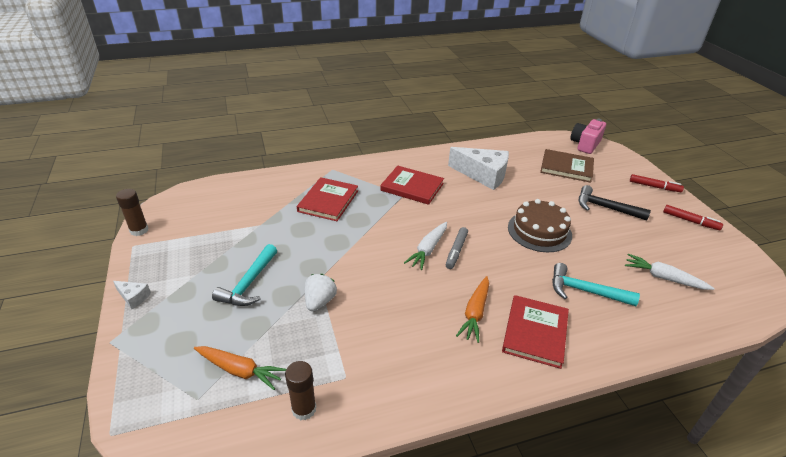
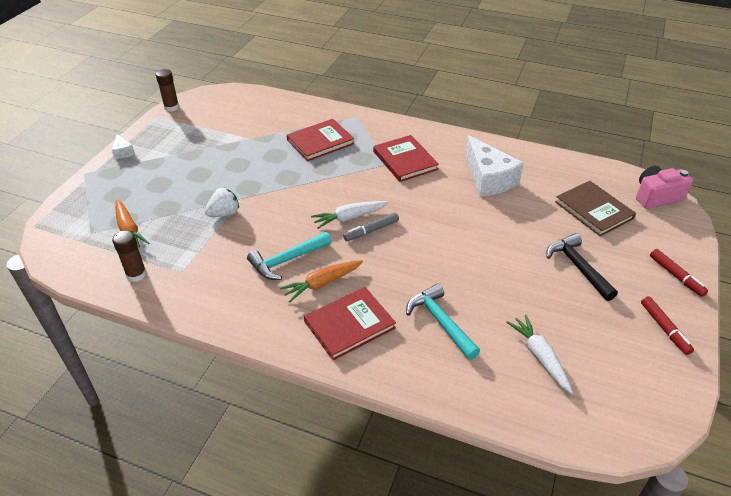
camera: 40 degrees right, 5 degrees up
turquoise hammer [212,244,277,306] -> turquoise hammer moved to [247,232,331,280]
brown cake [508,199,572,252] -> none

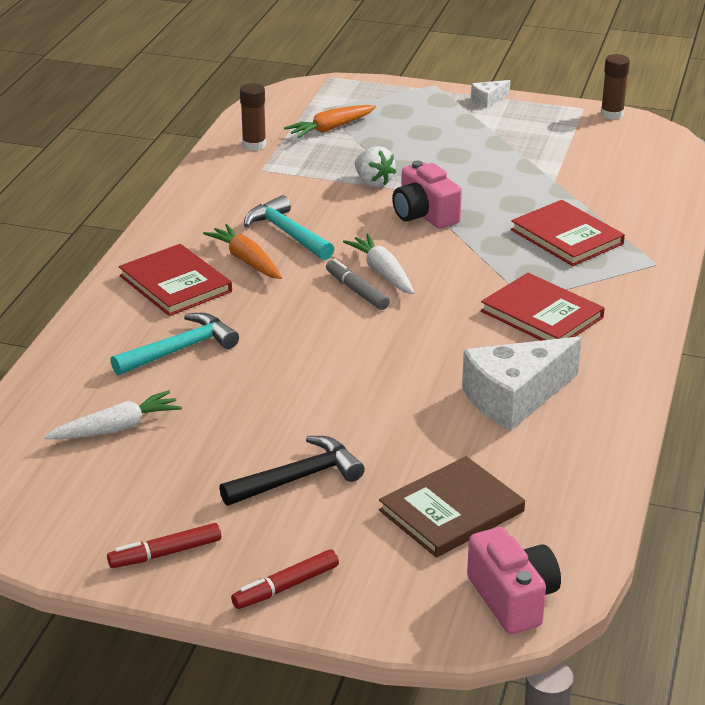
camera: 85 degrees right, 10 degrees down
red book [373,135,439,182] -> red book turned 75 degrees clockwise [480,273,605,341]
none -> pink camera [392,161,462,229]

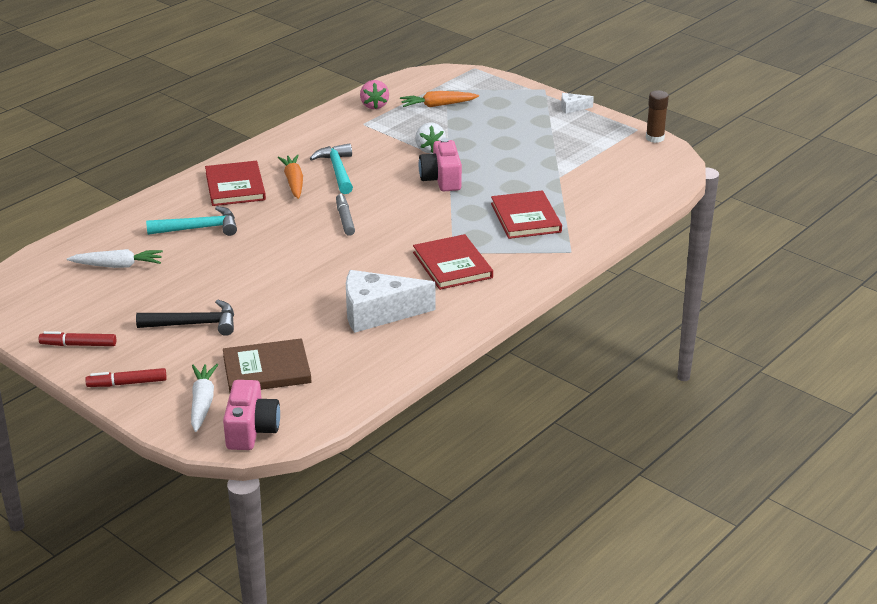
camera: 25 degrees right, 0 degrees up
brown glue stick [240,83,266,151] -> pink strawberry [360,80,389,109]
white carrot [343,234,414,294] -> white carrot moved to [191,364,218,432]

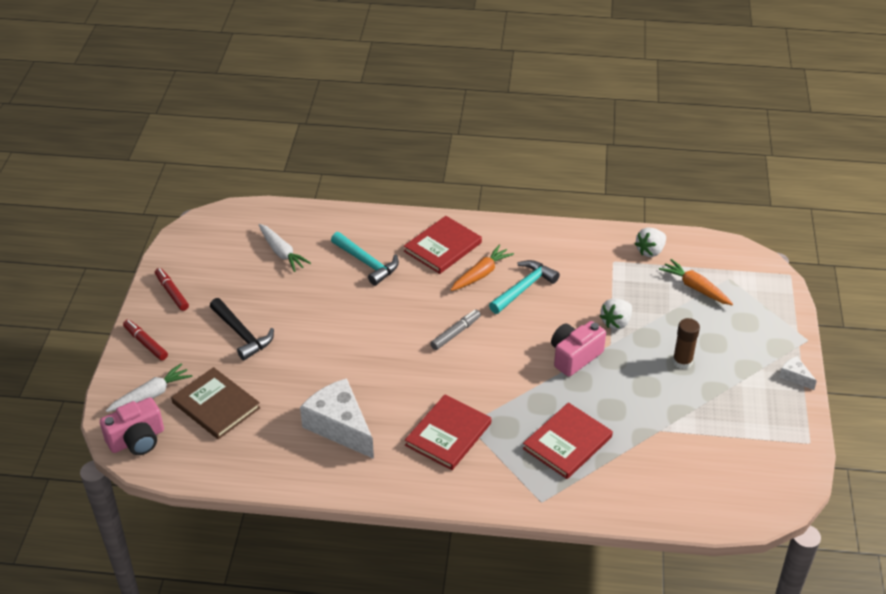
camera: 55 degrees right, 10 degrees up
pink strawberry [360,80,389,109] -> white strawberry [635,228,666,257]
brown glue stick [646,90,669,143] -> brown glue stick moved to [673,318,700,369]

